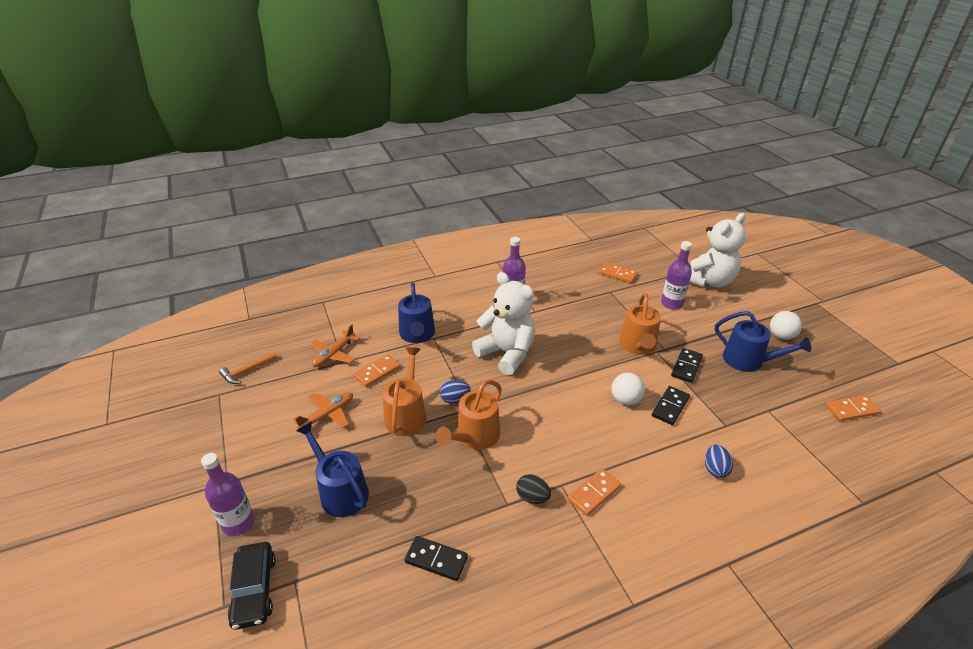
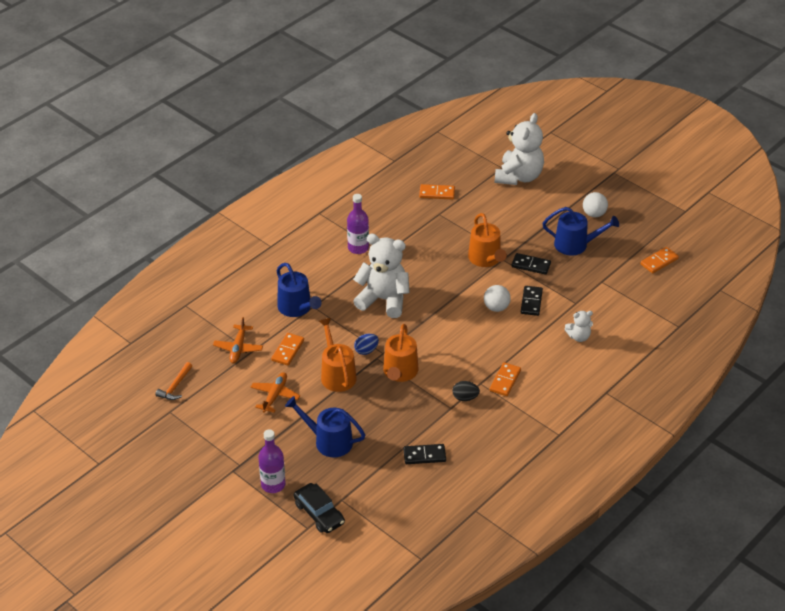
camera: 25 degrees left, 5 degrees up
purple bottle [661,241,692,310] -> none
black domino [671,348,703,383] -> black domino turned 75 degrees counterclockwise [511,253,551,275]
blue egg [705,445,733,478] -> white teddy bear [565,311,593,342]

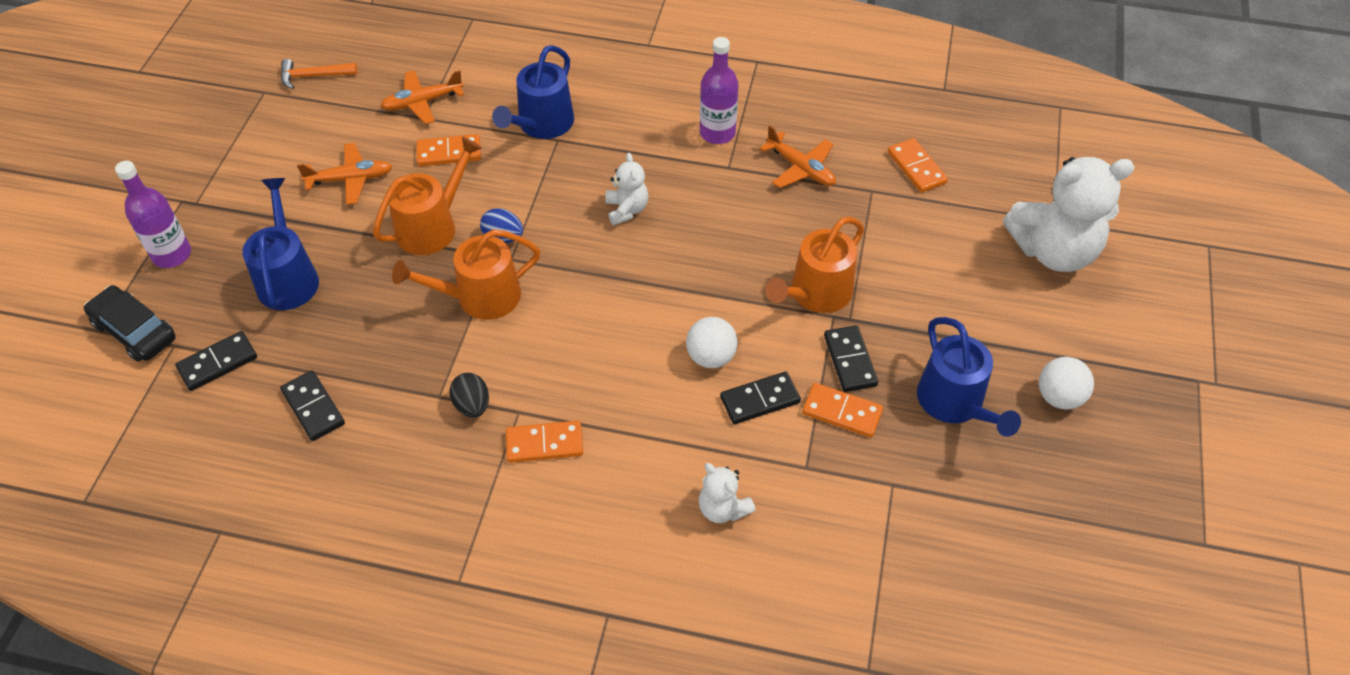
camera: 60 degrees right, 10 degrees up
black car [294,483,345,533] -> black car turned 105 degrees clockwise [84,285,176,362]
white teddy bear [353,234,410,318] -> white teddy bear [605,153,648,225], size x0.49
orange domino [640,247,679,273] -> orange domino moved to [802,383,883,438]
none -> black domino [175,331,257,391]
none -> orange plane [760,125,836,188]

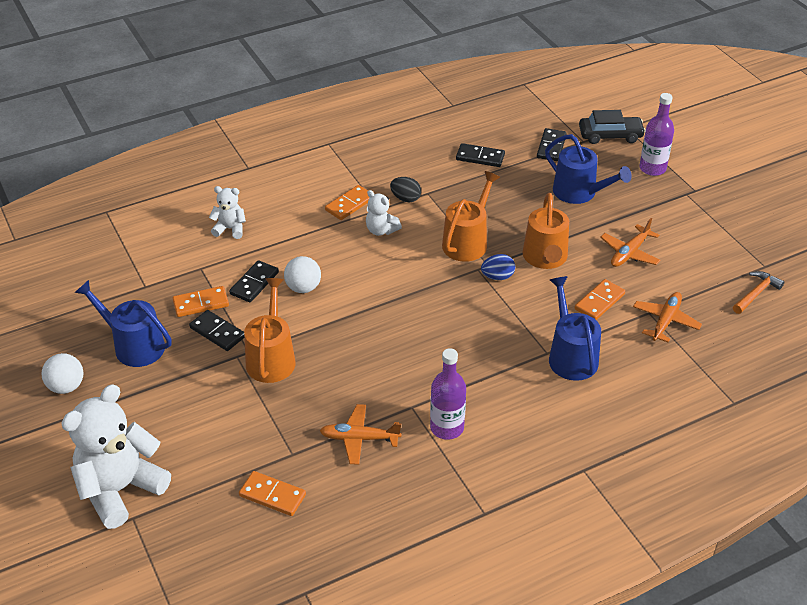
camera: 140 degrees right, 10 degrees down
white teddy bear [605,153,648,225] -> white teddy bear moved to [366,190,402,236]

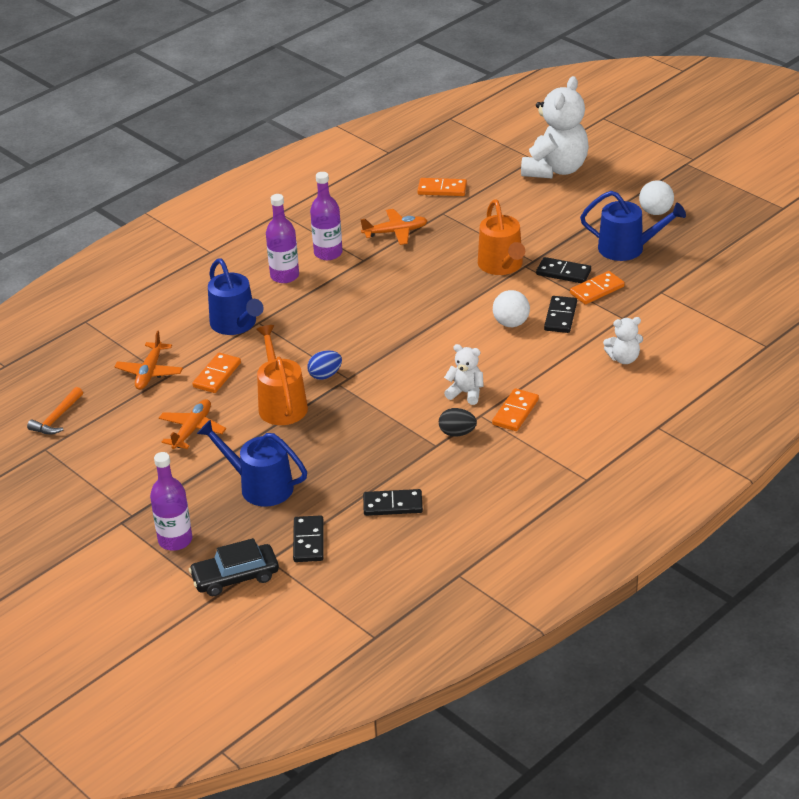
camera: 165 degrees right, 5 degrees down
orange watering can [442,171,500,262] -> none
none -> purple bottle [266,194,299,283]

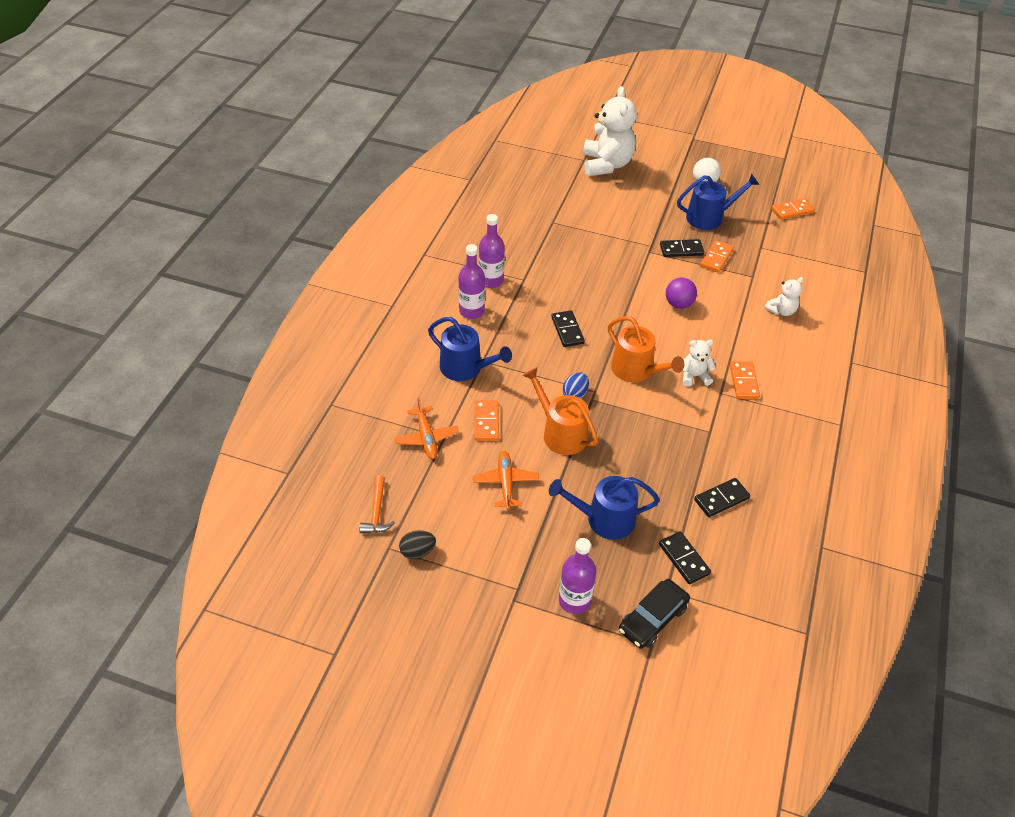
camera: 30 degrees left, 10 degrees up
orange plane [360,209,428,245] -> none
orange domino [417,178,467,196] -> orange domino moved to [771,198,815,220]
black egg [439,408,477,436] -> black egg moved to [399,530,436,559]
orange watering can [478,200,525,275] -> orange watering can moved to [608,316,684,383]
white ball [493,290,530,327] -> purple ball [666,278,697,309]
black domino [544,296,577,333] -> black domino moved to [551,310,585,347]

